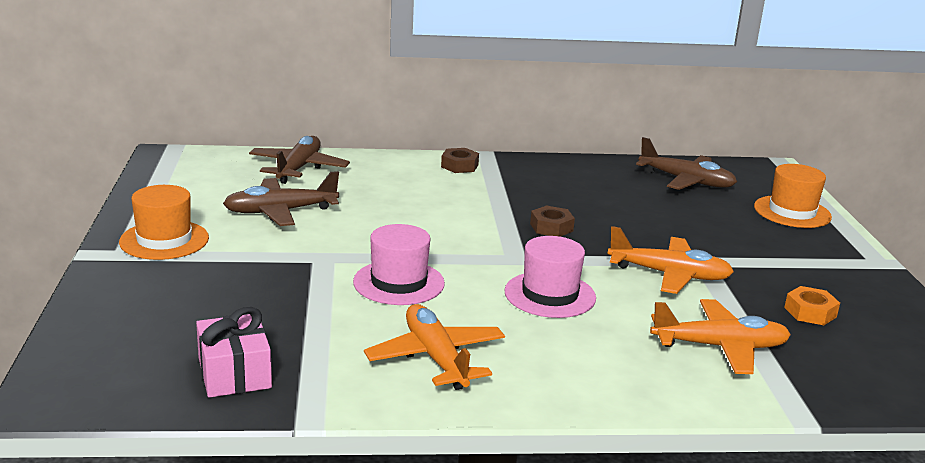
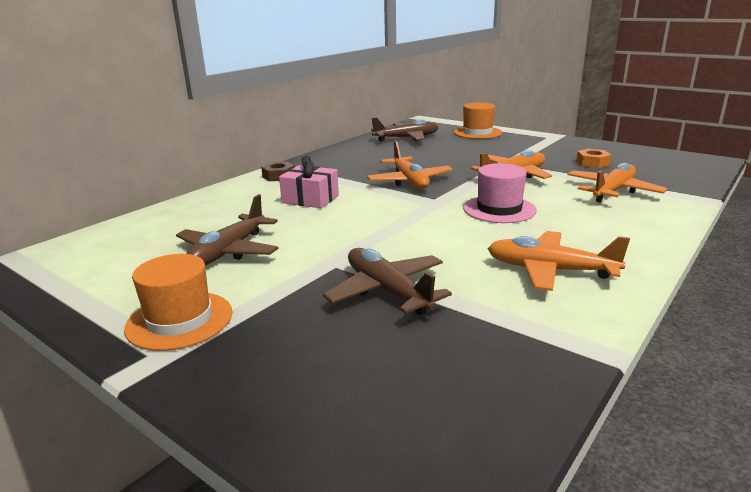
camera: 45 degrees left, 0 degrees up
pink gift [196,307,272,398] -> pink gift moved to [279,156,339,208]
brown plane [249,136,350,184] -> brown plane moved to [323,248,452,315]
pink hat [353,224,445,305] -> none
brown nut [530,205,575,237] -> orange plane [367,141,453,189]

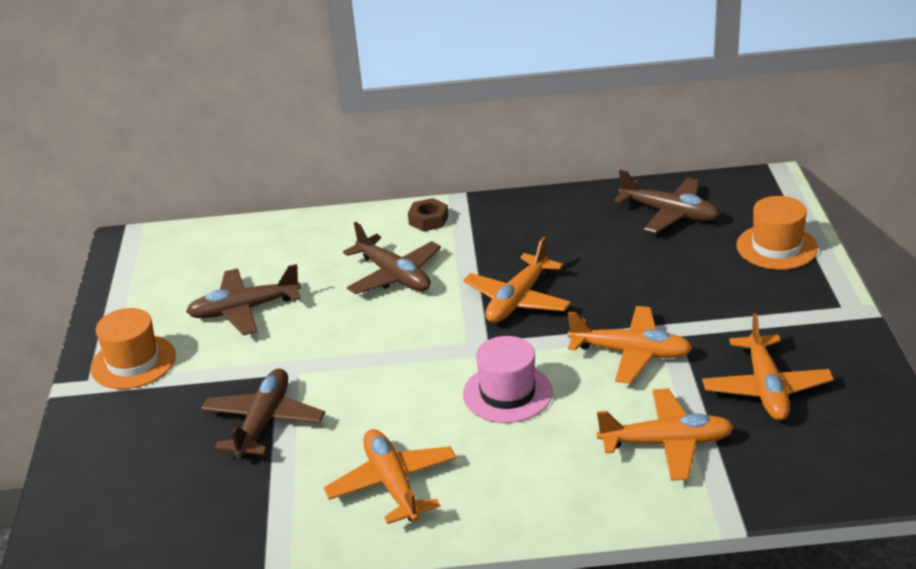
camera: 50 degrees right, 10 degrees up
pink gift [279,156,339,208] -> brown plane [343,222,441,294]
orange nut [576,149,611,168] -> orange plane [702,313,834,420]

